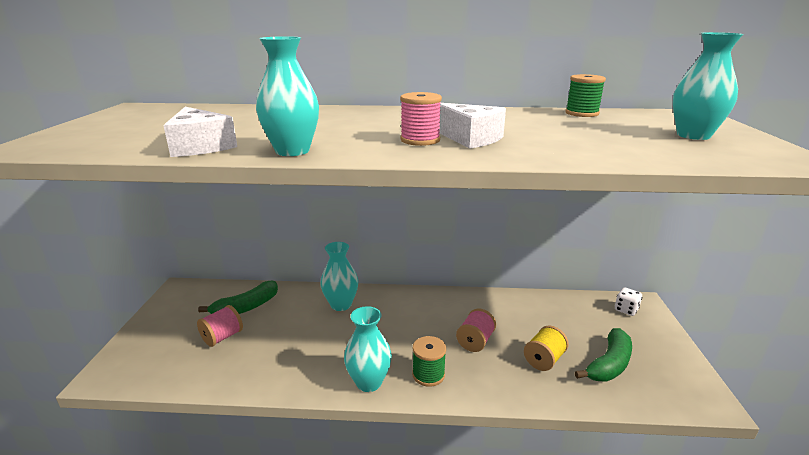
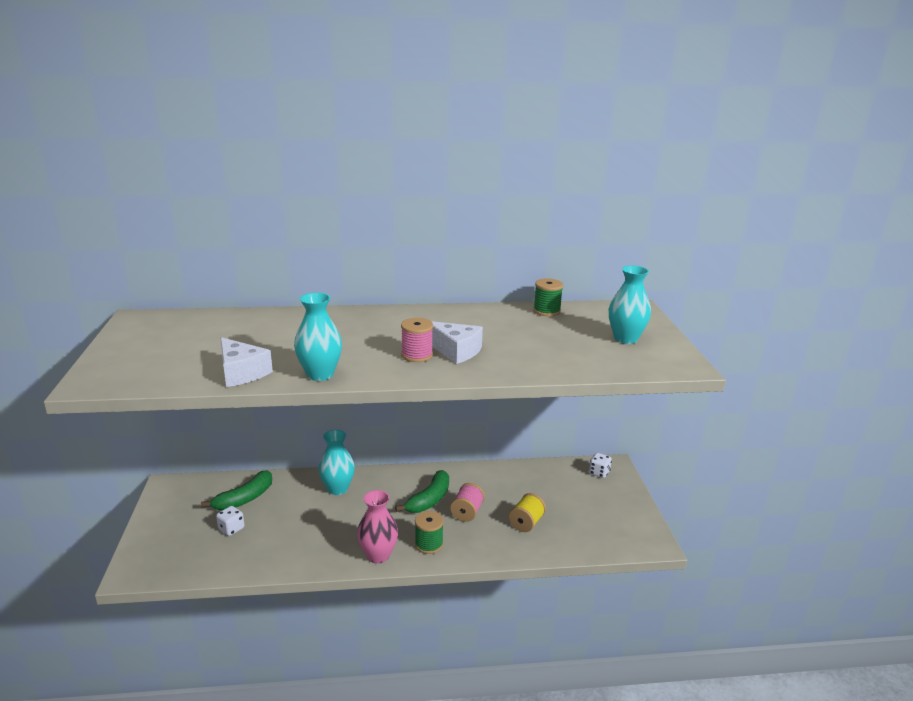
camera: 10 degrees left, 0 degrees up
pink spool [197,305,243,347] -> white dice [216,506,244,536]
turquoise vase [344,306,392,392] -> pink vase [357,490,398,563]
green banana [575,328,632,382] -> green banana moved to [395,470,449,513]

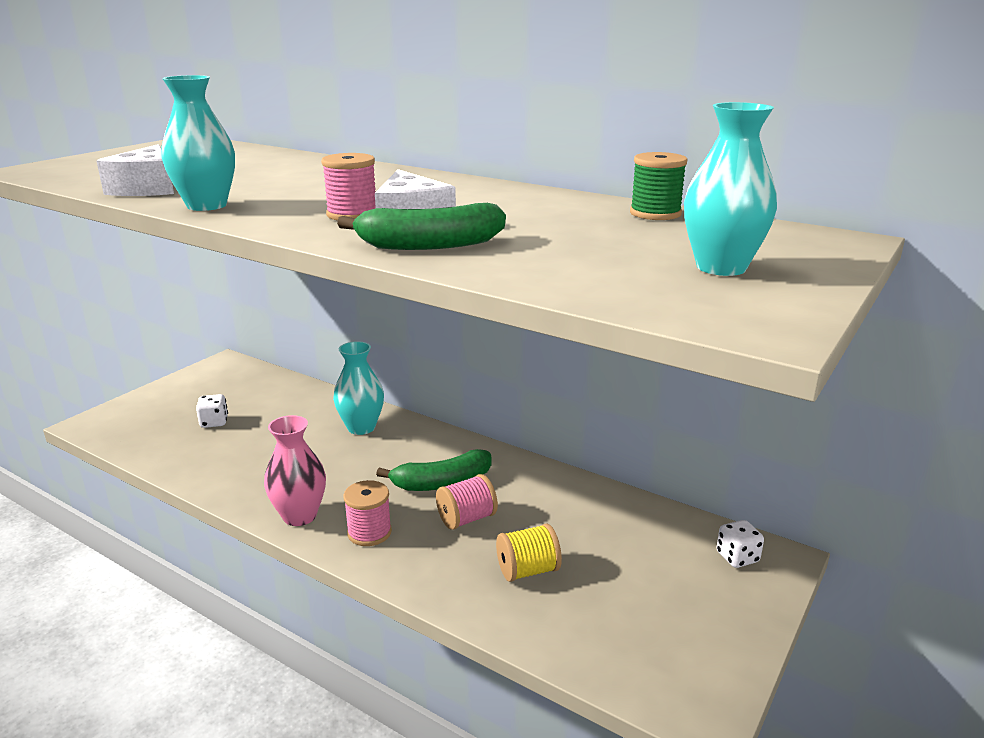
camera: 40 degrees right, 0 degrees up
green banana [201,470,272,510] -> green banana moved to [337,203,506,250]
green spool [415,511,444,554] -> pink spool [343,480,392,546]

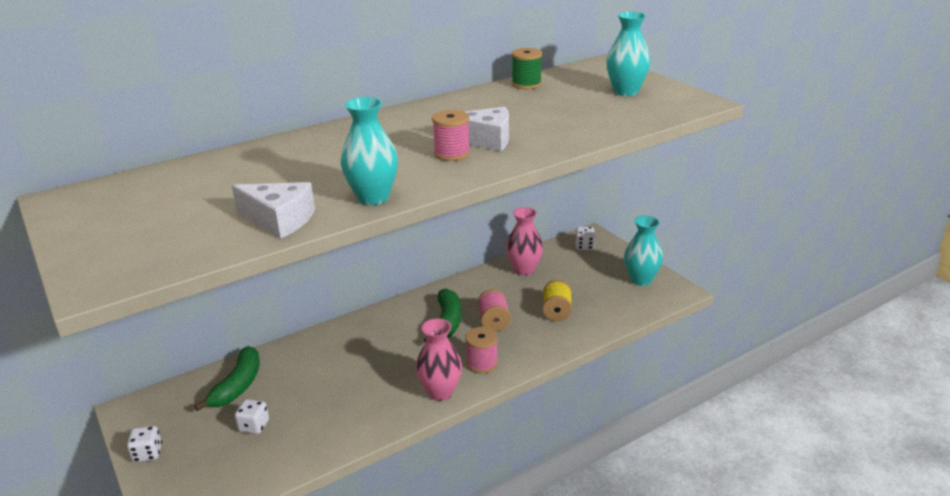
camera: 65 degrees left, 5 degrees up
turquoise vase [333,341,384,435] -> turquoise vase moved to [624,216,663,286]
green banana [337,203,506,250] -> green banana moved to [194,346,260,411]
none -> white dice [127,426,162,462]
none -> pink vase [506,207,543,276]

